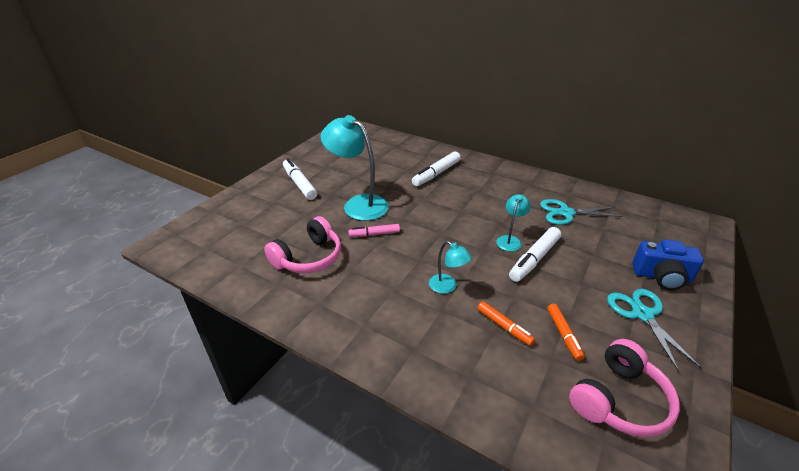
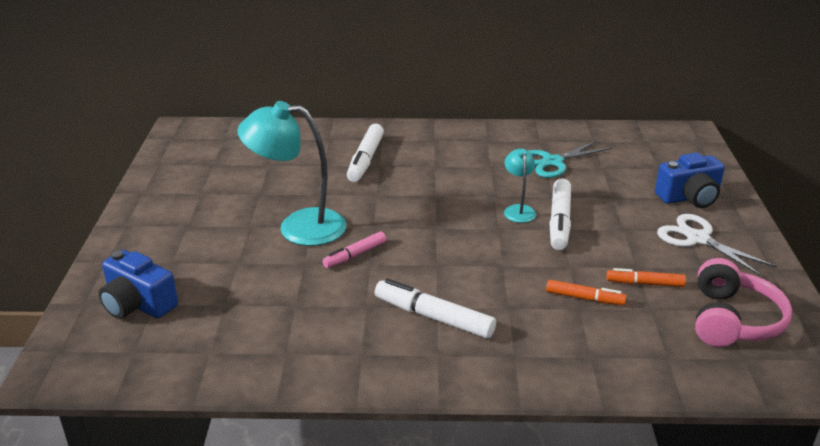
camera: 30 degrees left, 5 degrees down
pink headphones [264,216,341,273] -> none
white marker [283,158,317,200] -> white marker moved to [375,279,496,338]
turquoise lamp [429,241,472,294] -> none
orange marker [547,304,585,361] -> orange marker turned 135 degrees clockwise [606,268,686,287]
turquoise scissors [607,289,702,372] -> white scissors [657,214,777,277]
none -> blue camera [99,250,178,319]

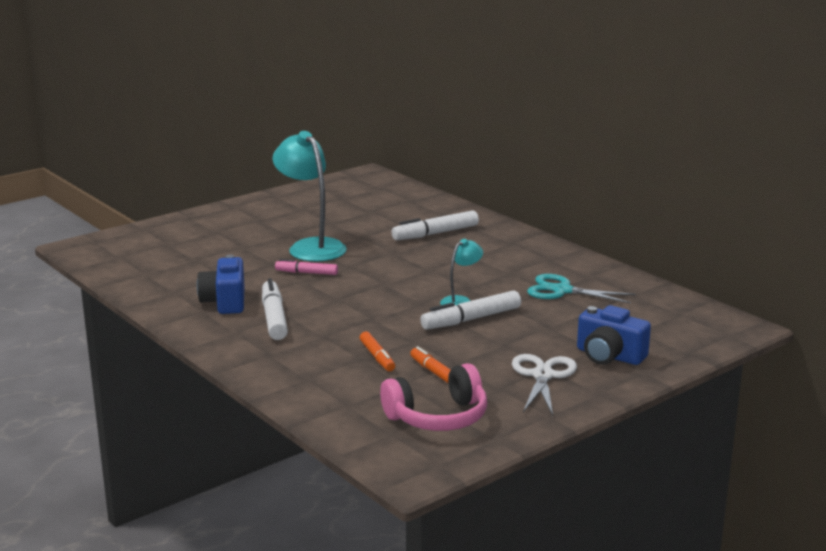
camera: 50 degrees right, 10 degrees down
blue camera [99,250,178,319] -> blue camera moved to [197,254,245,314]

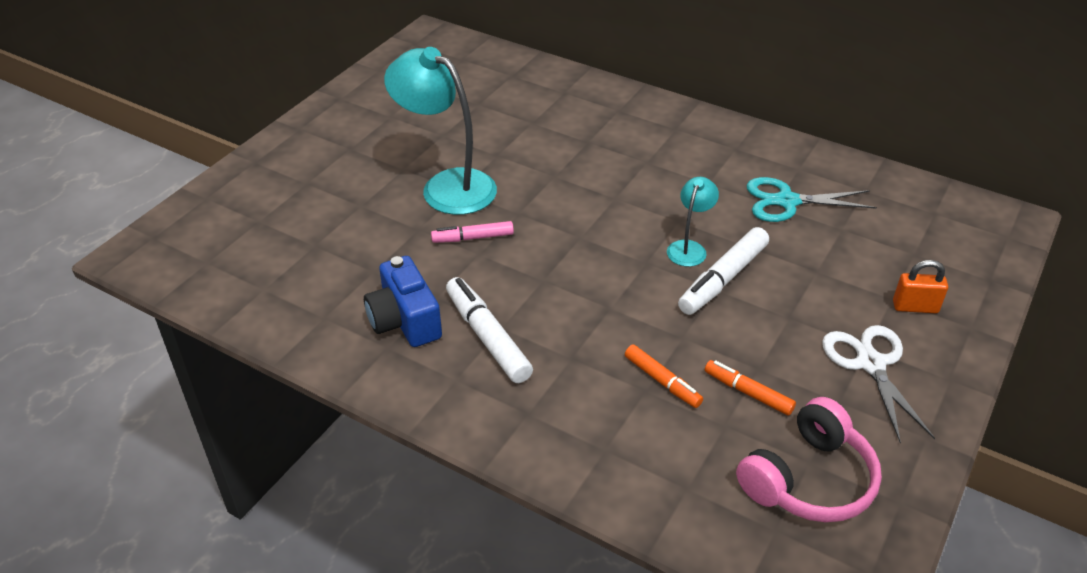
camera: 20 degrees left, 20 degrees up
white marker [392,210,479,240] -> none
blue camera [577,305,651,365] -> orange padlock [893,260,948,313]

